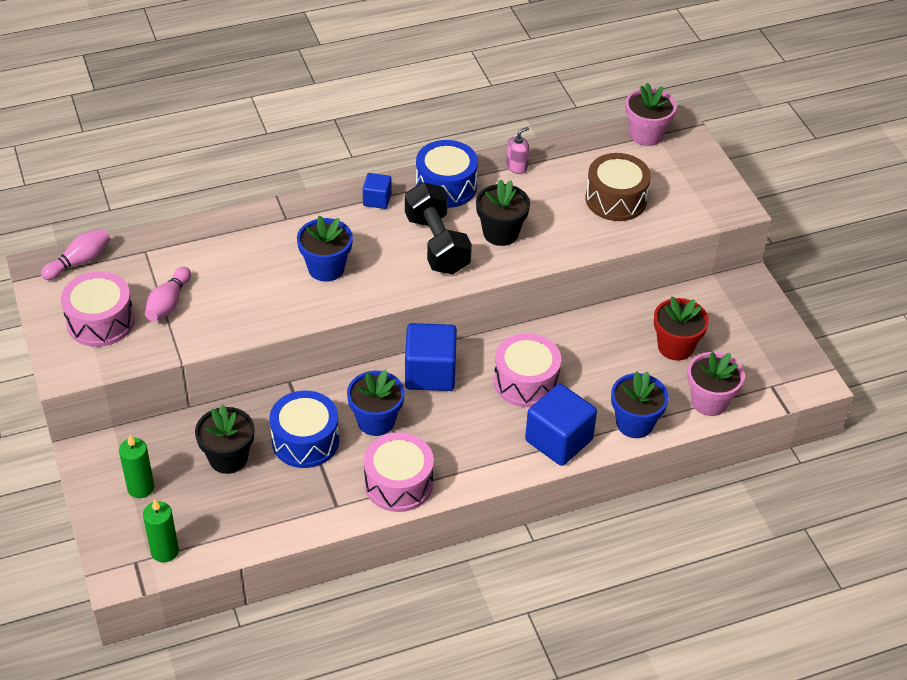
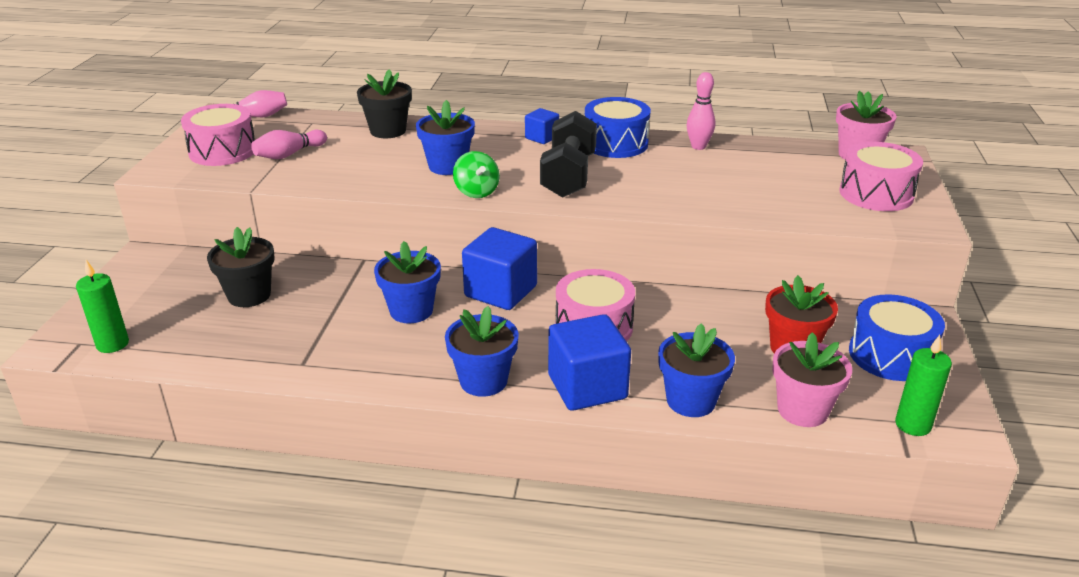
camera: 30 degrees right, 15 degrees down
green candle [119,435,154,498] -> green candle moved to [895,335,952,436]
blue drum [269,391,339,468] -> blue drum moved to [849,294,945,381]
pink drum [364,432,434,512] -> pink drum moved to [839,142,923,211]
black flower pot [476,180,530,246] -> black flower pot moved to [357,69,412,138]
pink soap dispenser [506,127,529,174] -> pink bowling pin [687,72,715,150]
brown drum [586,153,651,221] -> none
none -> blue flower pot [445,306,519,397]
none -> green spinning top [453,151,500,198]

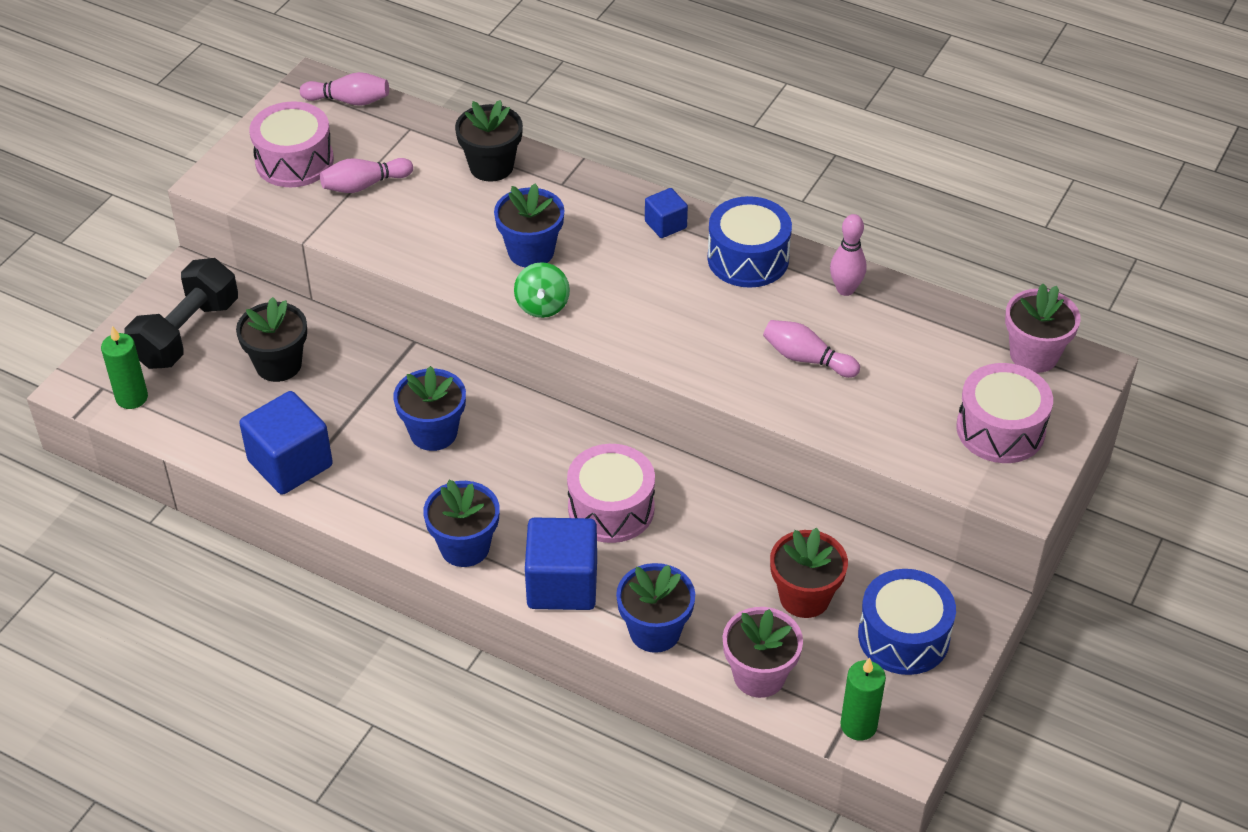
camera: 20 degrees right, 15 degrees up
blue cube [462,227,537,310] -> blue cube moved to [239,391,333,495]
black dumbbell [540,111,597,198] -> black dumbbell moved to [124,258,238,369]
none -> pink bowling pin [763,320,860,378]

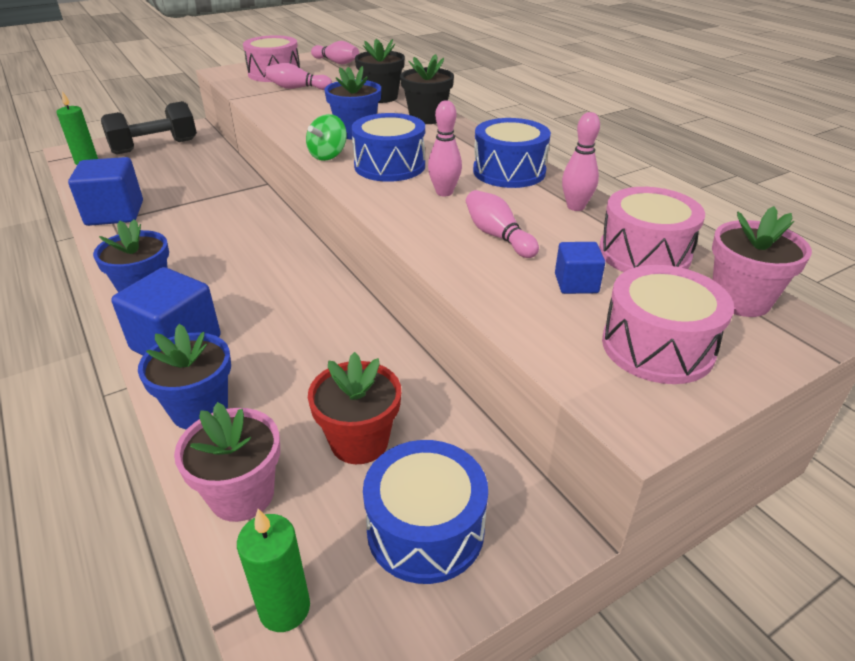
camera: 30 degrees right, 10 degrees down
black flower pot [236,297,307,382] -> black flower pot moved to [400,54,454,124]
blue flower pot [393,366,466,451] -> none
pink drum [567,444,655,543] -> pink drum moved to [599,187,705,272]
blue cube [645,188,688,238] -> blue cube moved to [555,242,605,294]
none -> blue drum [351,113,425,182]
none -> pink bowling pin [428,100,462,196]

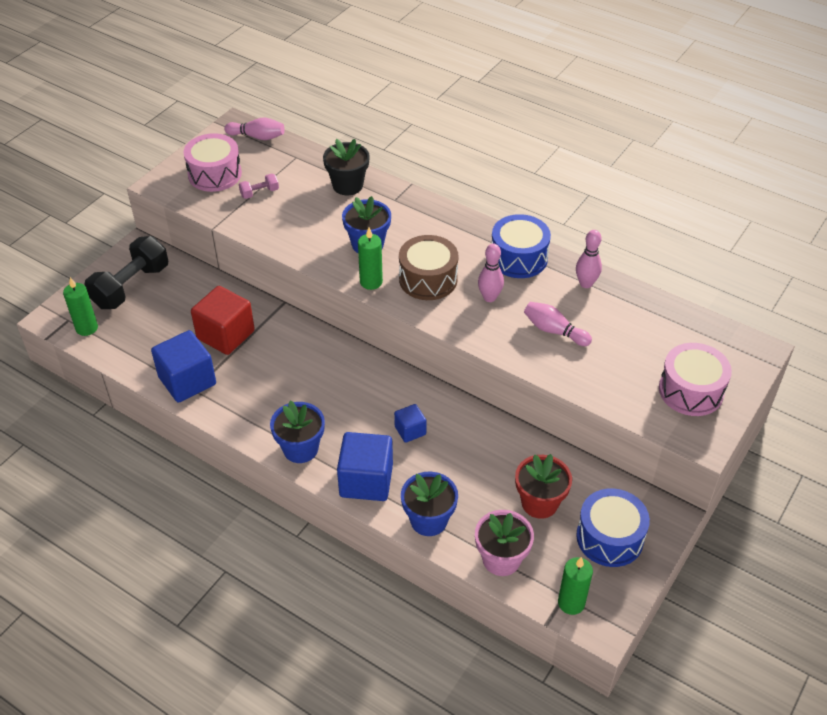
camera: 25 degrees left, 10 degrees up
pink bowling pin [265,63,332,90] -> pink dumbbell [239,173,279,199]
green spinning top [306,114,347,161] -> green candle [358,228,383,290]
blue drum [351,113,425,182] -> brown drum [399,235,458,300]
black flower pot [400,54,454,124] -> none
blue cube [555,242,605,294] -> blue cube moved to [394,404,427,443]
pink drum [599,187,705,272] -> none
pink flower pot [712,206,812,317] -> none
none -> red cube [191,286,255,355]

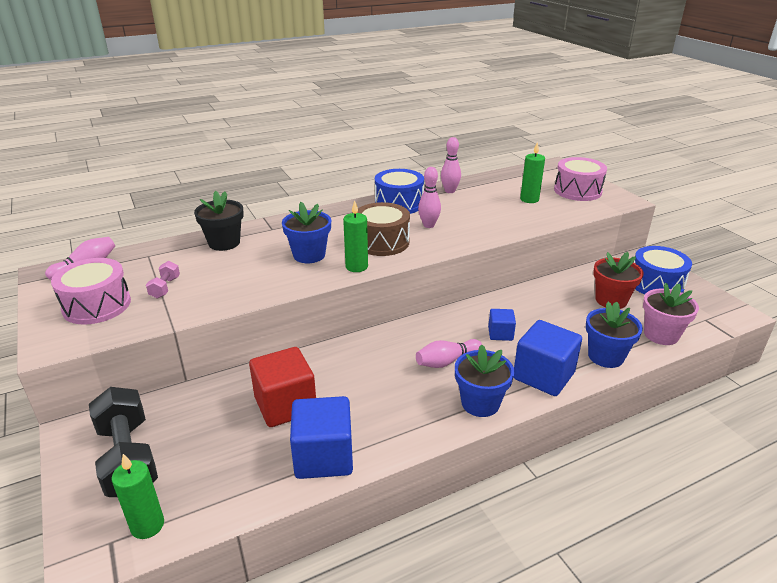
camera: 60 degrees left, 15 degrees down
pink bowling pin [524,302,592,346] -> pink bowling pin moved to [416,339,482,368]
green candle [558,557,593,615] -> green candle moved to [520,142,545,203]

